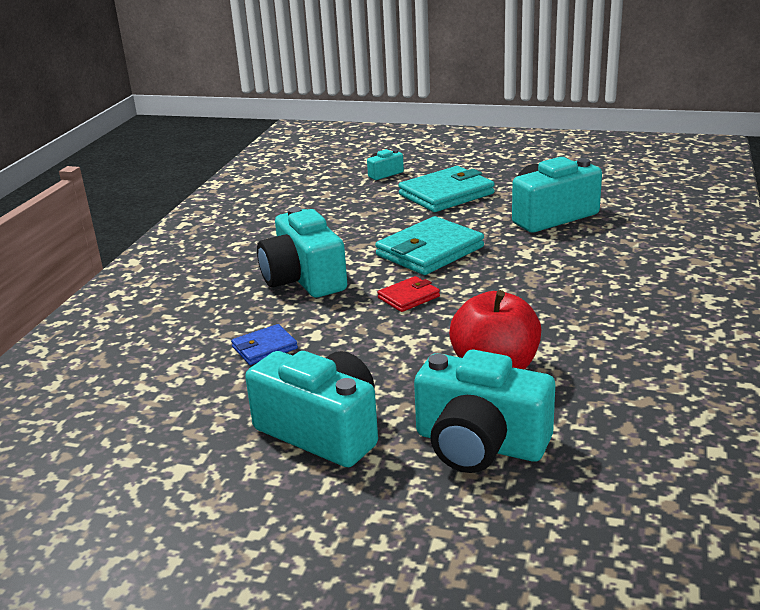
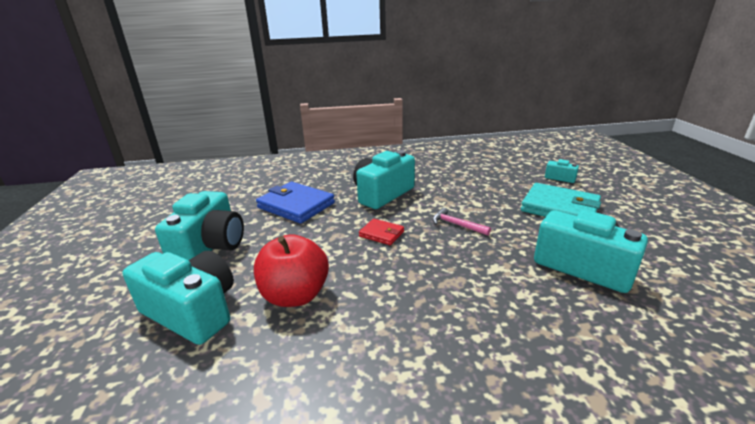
camera: 65 degrees right, 0 degrees up
blue wallet [231,324,298,365] -> blue wallet [256,182,335,224], size x1.92
turquoise wallet [375,216,484,275] -> pink hammer [433,208,491,236]
turquoise camera [414,349,555,473] -> turquoise camera turned 120 degrees clockwise [122,250,234,345]

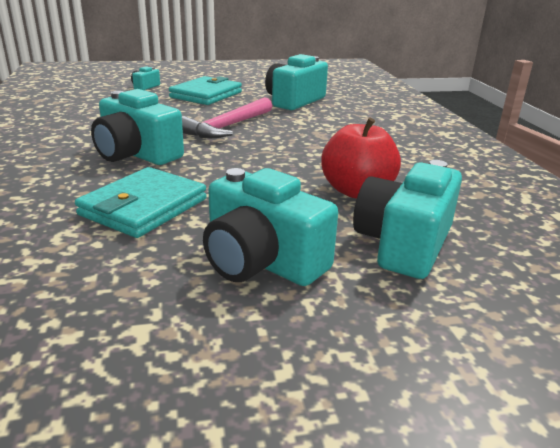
camera: 95 degrees left, 0 degrees up
turquoise camera [155,191,244,260] -> turquoise camera turned 150 degrees counterclockwise [203,168,338,286]
blue wallet [256,182,335,224] -> turquoise wallet [75,167,207,238]
red wallet [359,219,404,245] -> none
pink hammer [433,208,491,236] -> pink hammer [182,97,272,138], size x1.89

